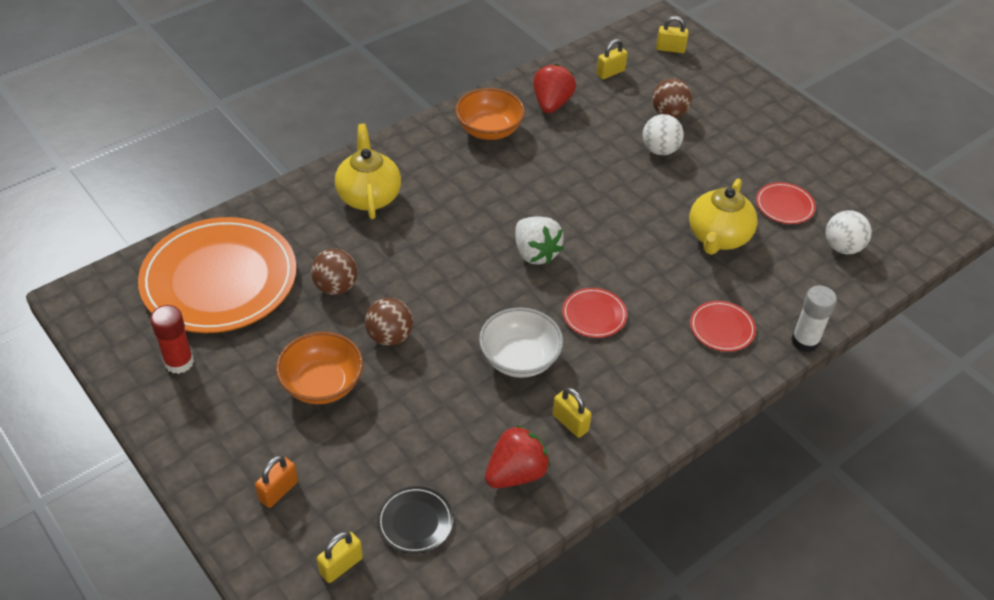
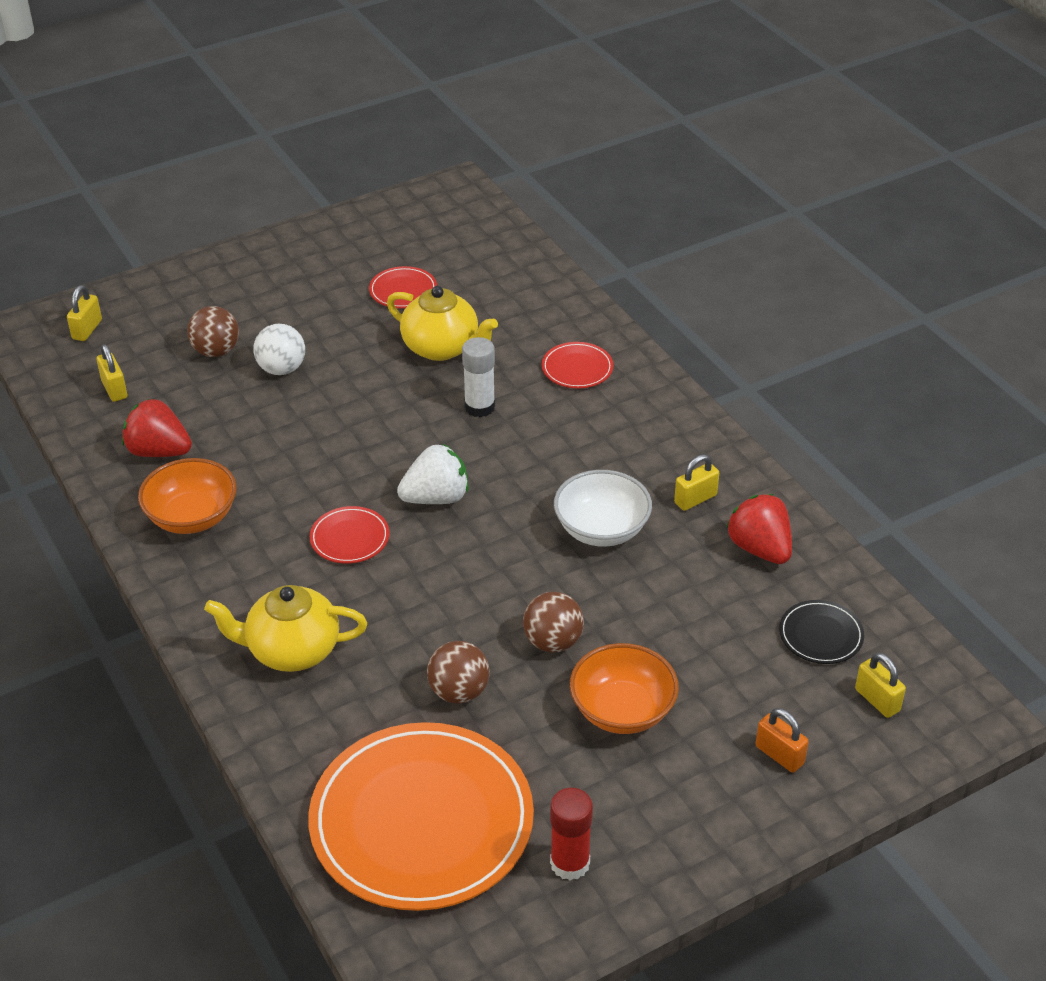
camera: 80 degrees left, 5 degrees down
red plate [562,288,627,338] -> red plate moved to [310,506,390,564]
white glue stick [791,285,837,352] -> white glue stick moved to [462,337,495,417]
white ball [825,210,872,254] -> none

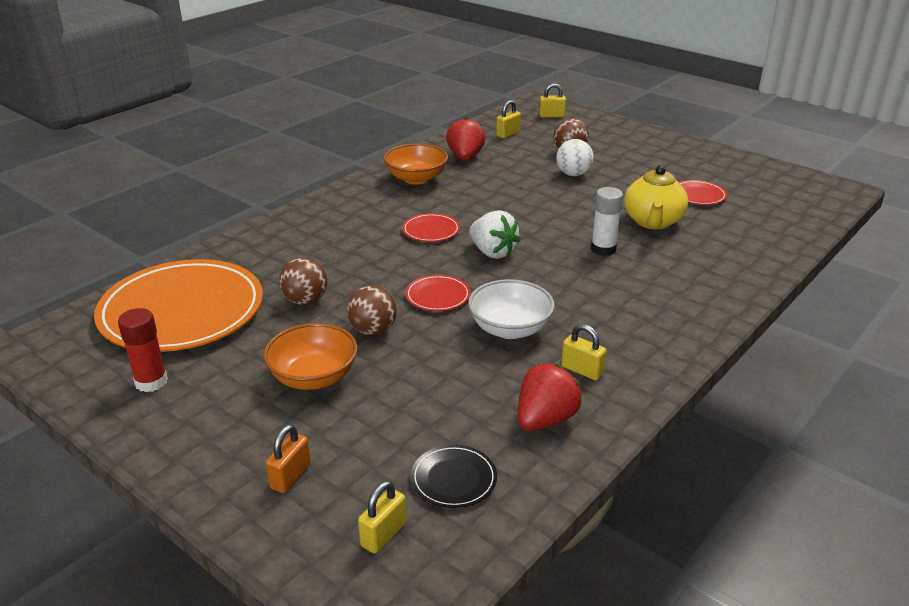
camera: 70 degrees right, 10 degrees down
yellow teapot [204,585,367,672] -> none
red plate [542,342,613,388] -> red plate moved to [405,275,471,311]

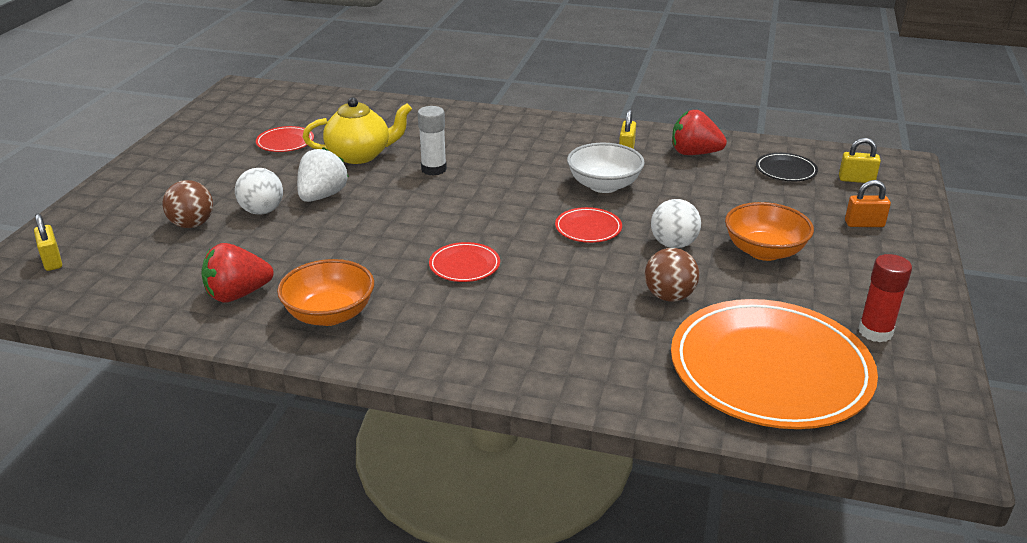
camera: 115 degrees left, 0 degrees up
brown ball [347,285,397,335] -> white ball [651,199,701,248]
white strawberry [469,210,520,259] -> white strawberry moved to [297,147,349,202]
yellow padlock [496,100,521,138] -> none

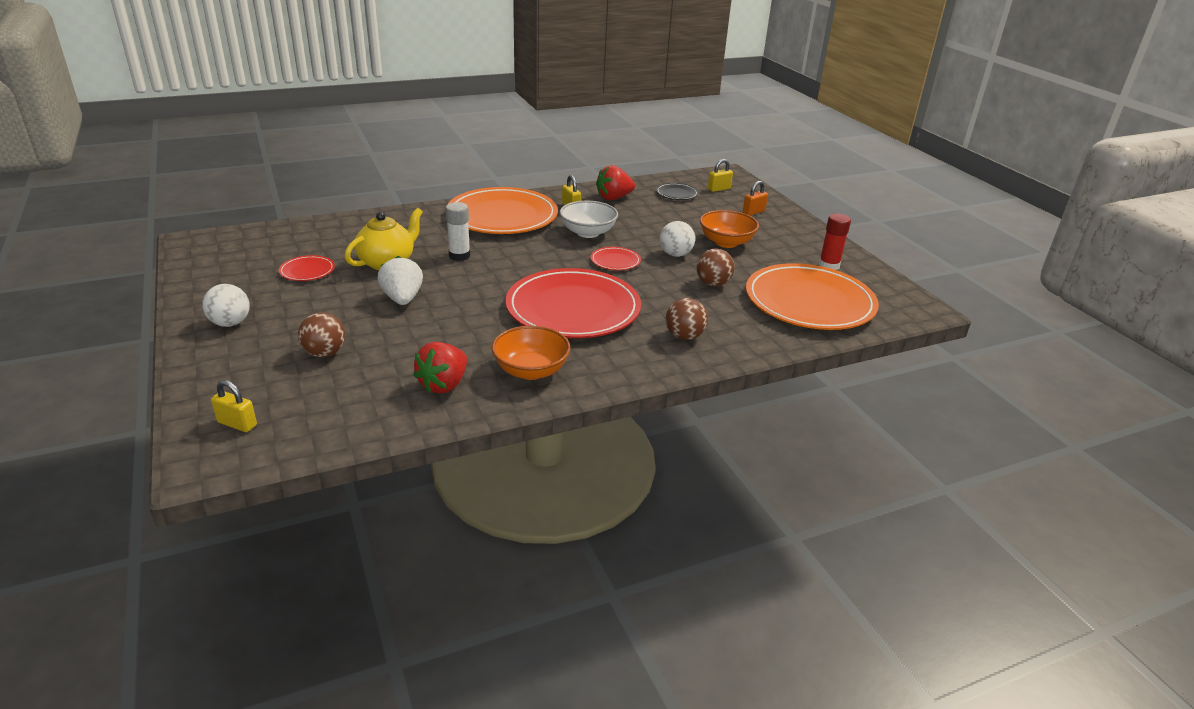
camera: 40 degrees left, 0 degrees up
white ball [235,168,283,215] -> white ball moved to [202,284,250,327]
red plate [429,242,500,282] -> red plate [506,268,641,338], size x2.41
none -> orange plate [447,187,558,234]
none -> brown ball [666,298,708,340]

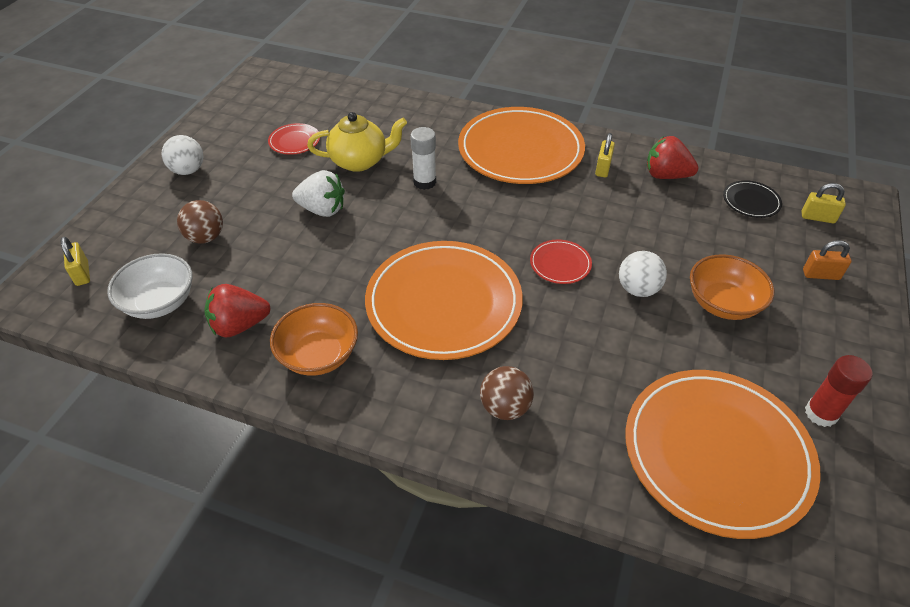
camera: 45 degrees right, 15 degrees up
white strawberry [377,256,423,305] -> white strawberry turned 75 degrees clockwise [292,170,345,217]
red plate [506,268,641,338] -> orange plate [365,241,523,360]
white bowl [560,201,618,238] -> white bowl moved to [107,253,193,319]
brown ball [696,249,735,286] -> none

